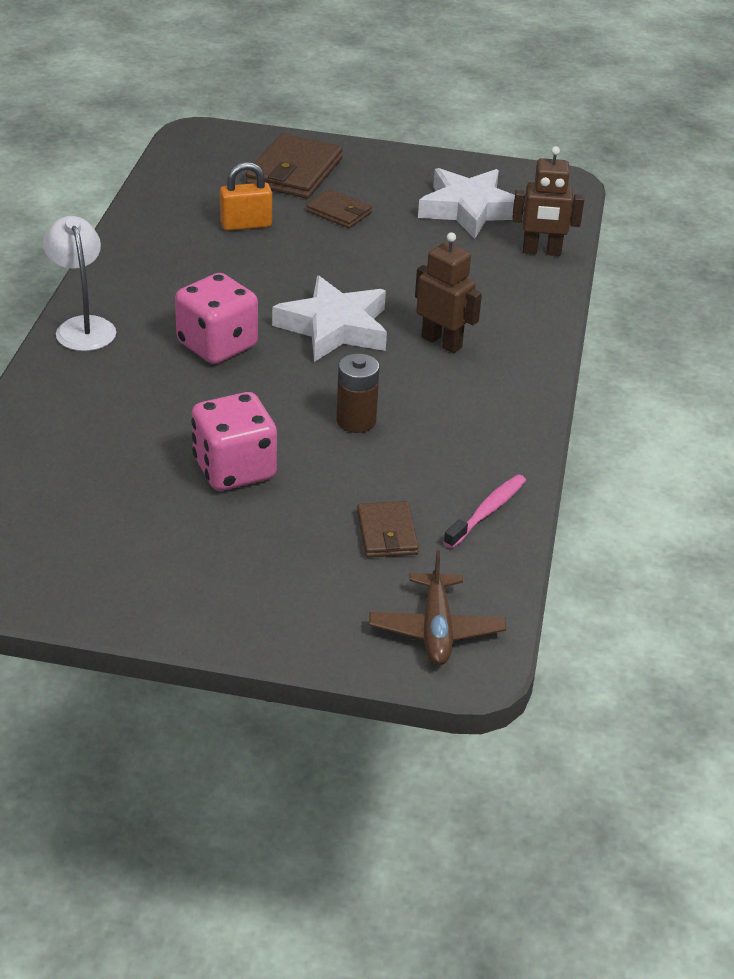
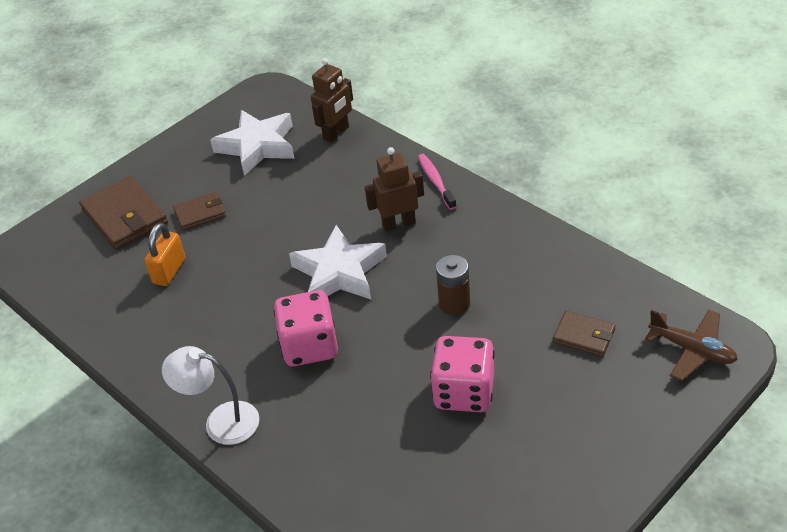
camera: 50 degrees left, 5 degrees up
pink toothbrush [443,475,526,548] -> pink toothbrush moved to [418,154,457,210]

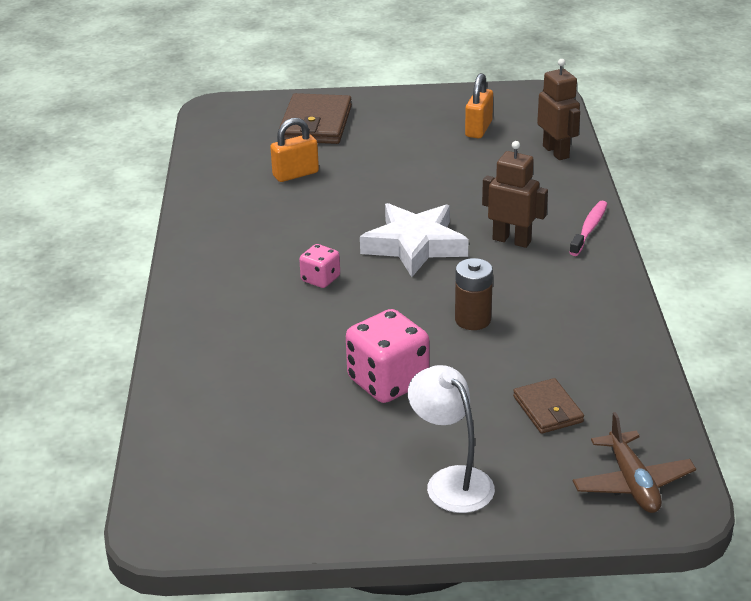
camera: 40 degrees right, 10 degrees down
white lamp [162,346,259,445] -> white lamp moved to [408,365,495,513]
brown wallet [173,192,226,230] -> none
white star [210,110,295,176] -> orange padlock [465,73,493,138]
pink dice [273,290,338,366] -> pink dice [299,244,340,288], size x0.54
brown robot [311,58,353,142] -> brown robot turned 105 degrees counterclockwise [537,59,580,160]

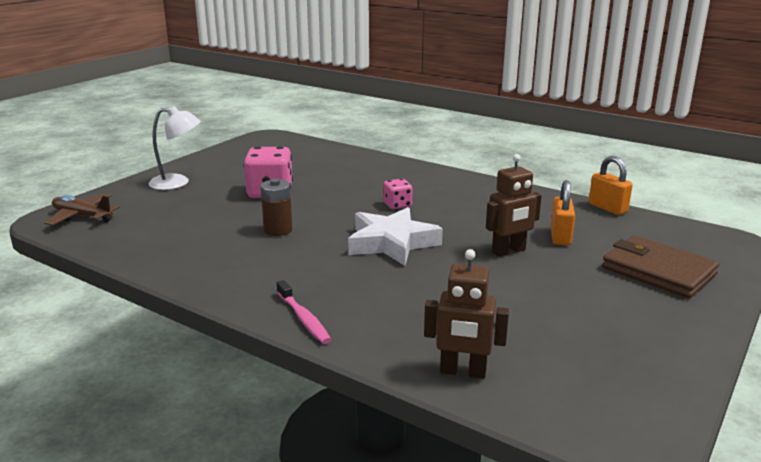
camera: 125 degrees right, 10 degrees down
orange padlock [465,73,493,138] -> orange padlock moved to [589,156,633,215]
brown robot [482,141,548,248] -> brown robot moved to [486,154,542,257]
brown wallet [513,378,584,434] -> none

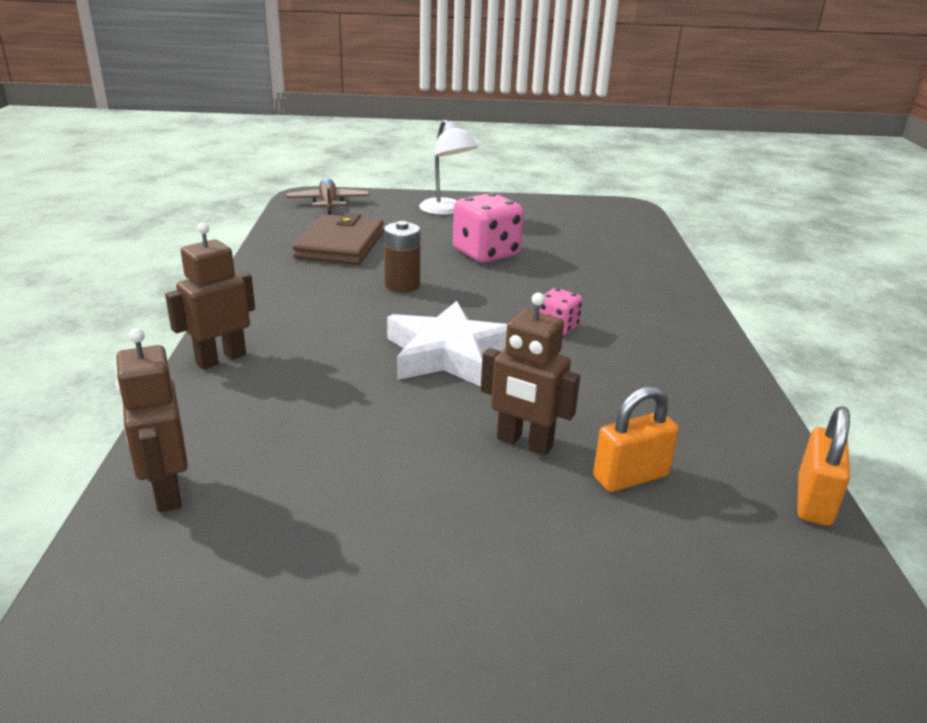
camera: 55 degrees right, 5 degrees up
pink toothbrush [277,280,332,344] -> brown robot [165,223,255,369]
brown wallet [602,235,719,298] -> brown wallet moved to [292,213,384,265]

